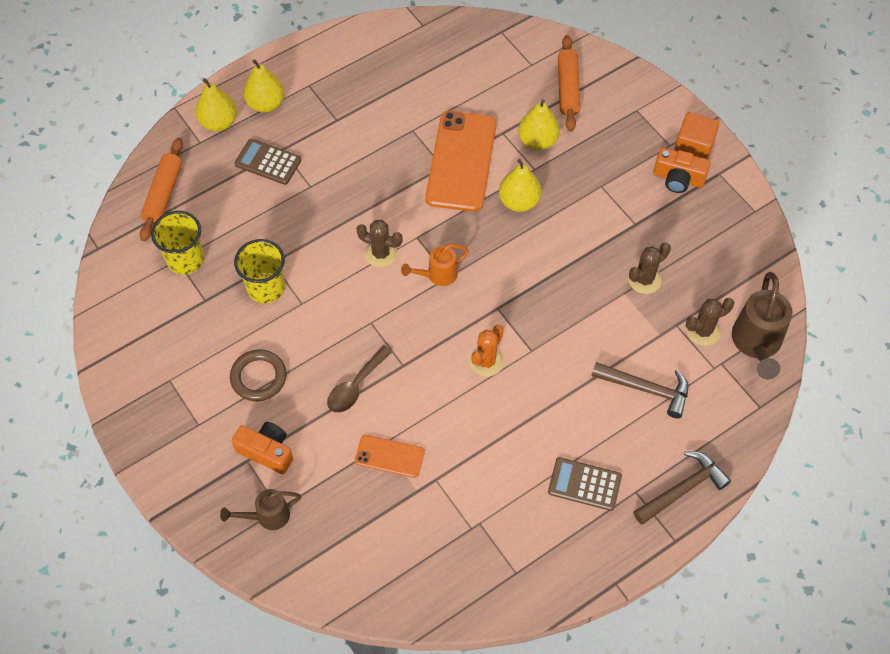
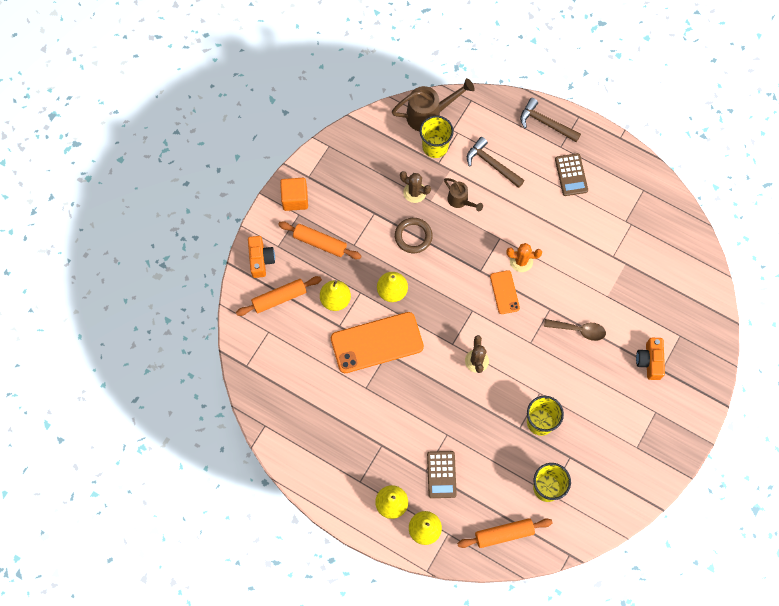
camera: 115 degrees left, 10 degrees up
brown watering can [220,489,302,530] -> brown watering can moved to [444,178,483,211]
brown ring [230,349,287,401] -> brown ring moved to [395,218,433,253]
orange phone [355,435,425,478] -> orange phone moved to [490,270,520,314]
orange watering can [401,244,469,286] -> none
brown hammer [592,362,688,418] -> brown hammer turned 45 degrees counterclockwise [467,137,525,188]
orange camera [653,148,710,193] -> orange camera moved to [248,236,275,278]
brown cactus [686,298,734,346] -> yellow cup [420,115,454,158]
none -> orange rolling pin [278,222,362,259]

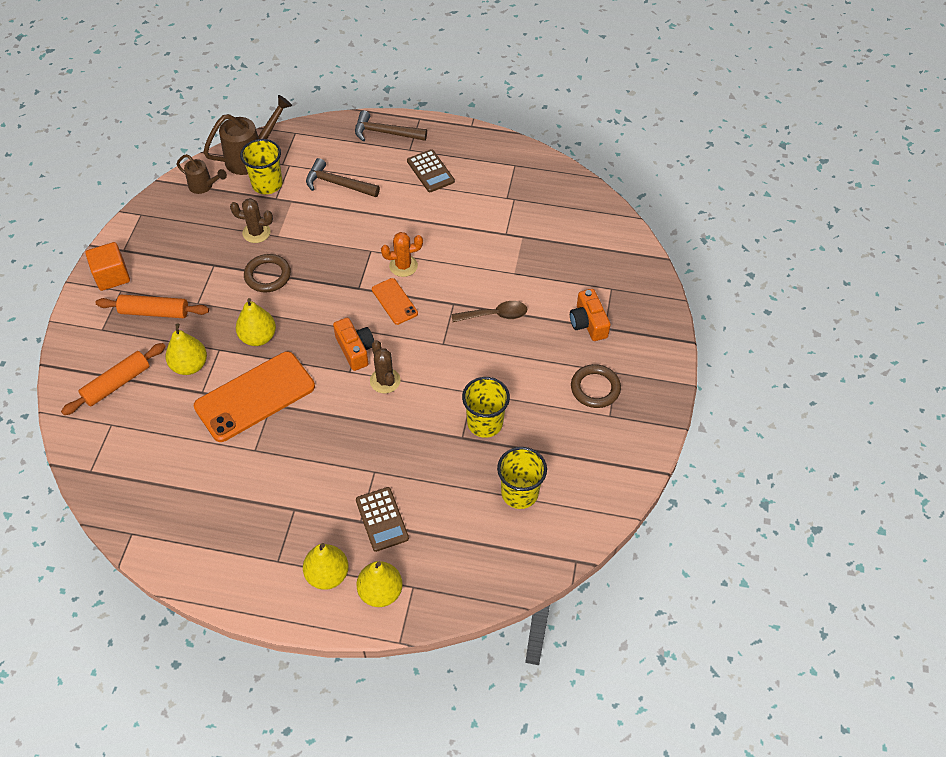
camera: 20 degrees left, 15 degrees down
orange camera [248,236,275,278] -> orange camera moved to [333,318,374,371]
brown watering can [444,178,483,211] -> brown watering can moved to [177,154,227,194]
orange rolling pin [457,518,553,548] -> none
none -> brown ring [571,364,621,408]

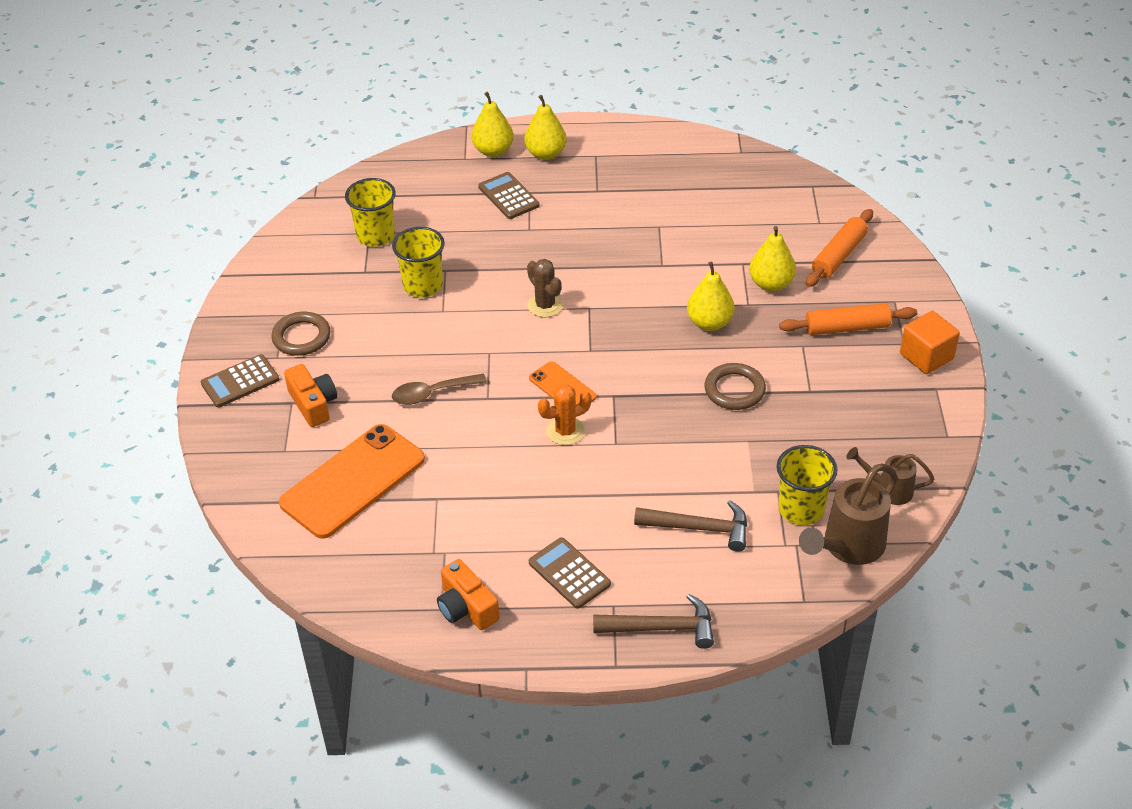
camera: 170 degrees right, 10 degrees down
orange phone [194,351,315,442] -> orange phone moved to [279,424,425,539]
brown cactus [230,198,273,243] -> none
orange camera [333,318,374,371] -> orange camera moved to [437,559,500,630]
none -> brown calculator [201,354,279,407]

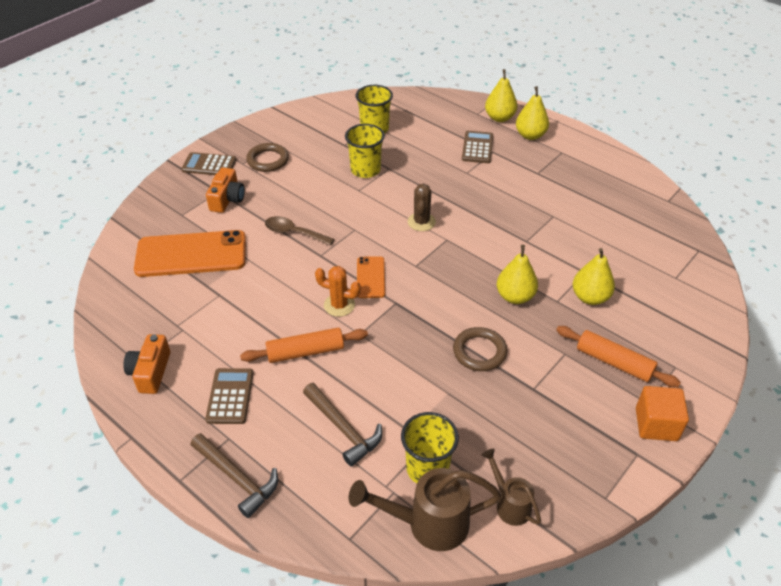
camera: 40 degrees right, 0 degrees up
orange rolling pin [806,209,873,287] -> orange rolling pin moved to [240,328,368,363]

